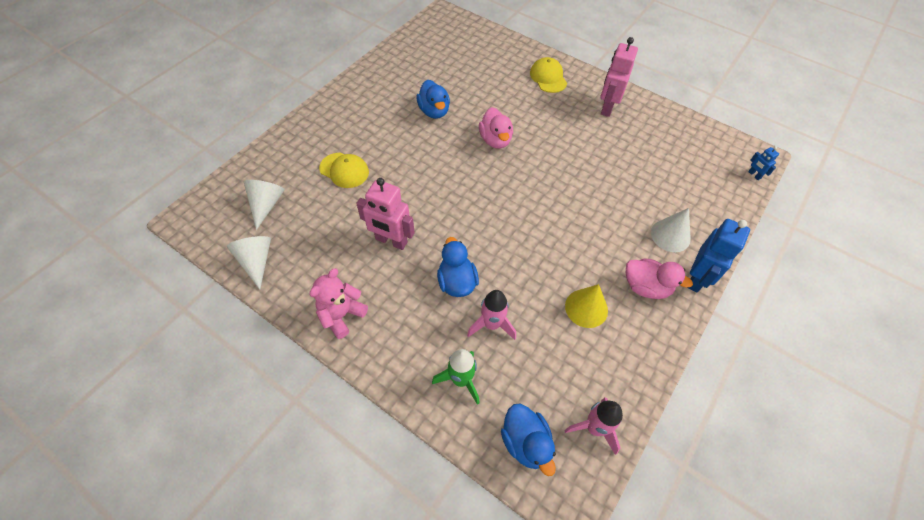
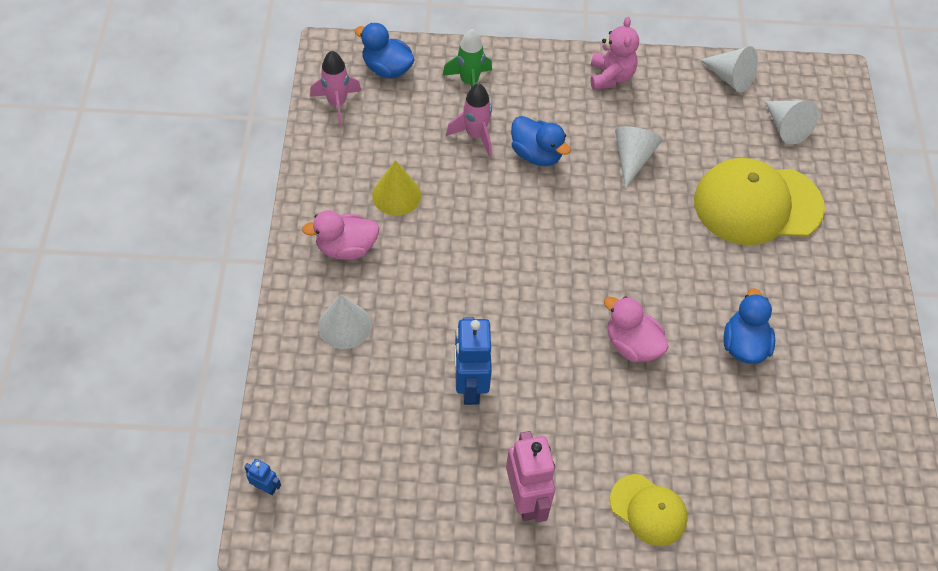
camera: 145 degrees right, 0 degrees up
yellow cap [319,153,369,188] -> yellow cap [694,158,825,245], size x1.87
pink robot [356,178,415,250] -> white cone [615,126,662,188]
blue duck [416,80,450,119] -> blue duck turned 60 degrees clockwise [723,288,775,364]
blue robot [688,219,750,292] -> blue robot moved to [454,317,492,405]

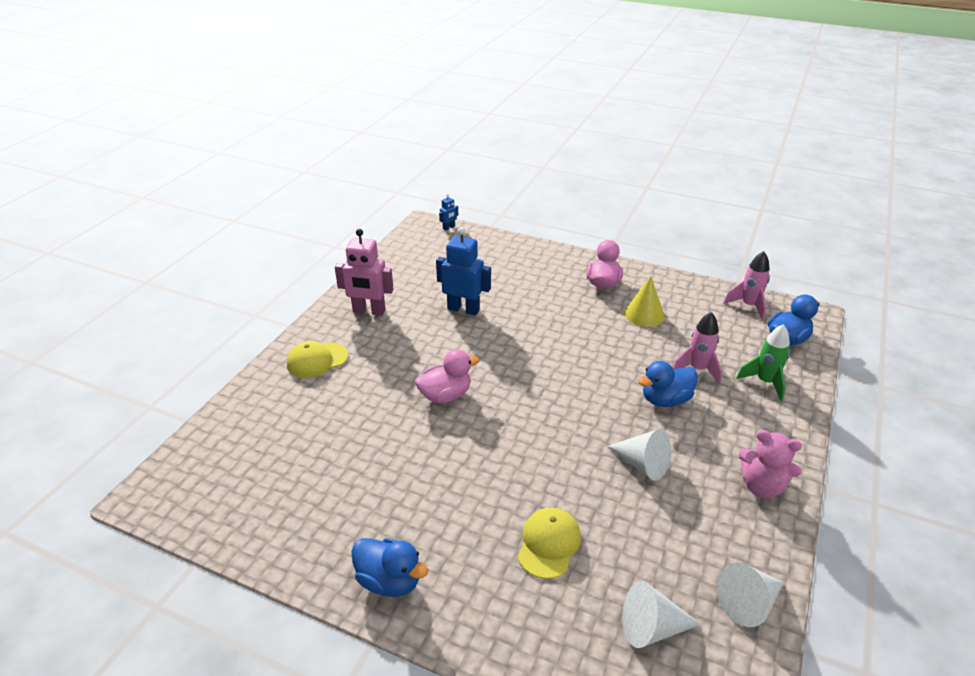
camera: 115 degrees right, 20 degrees down
white cone [318,294,371,349] -> none
yellow cap [694,158,825,245] -> yellow cap [518,508,581,579], size x0.53
blue duck [723,288,775,364] -> blue duck moved to [351,538,428,597]

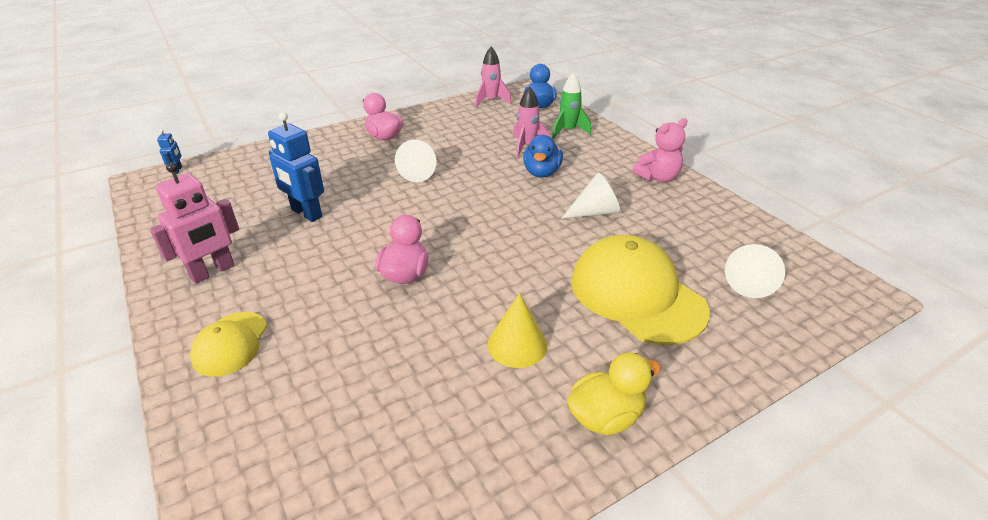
camera: 55 degrees left, 0 degrees up
blue duck [351,538,428,597] -> yellow duck [567,352,661,435]
blue robot [436,227,491,315] -> blue robot turned 105 degrees counterclockwise [268,112,324,222]
yellow cap [518,508,581,579] -> yellow cap [571,235,710,345], size x1.87
yellow cone [624,276,665,327] -> yellow cone moved to [488,293,547,368]
white cone [716,563,784,627] -> white cone moved to [395,139,436,182]

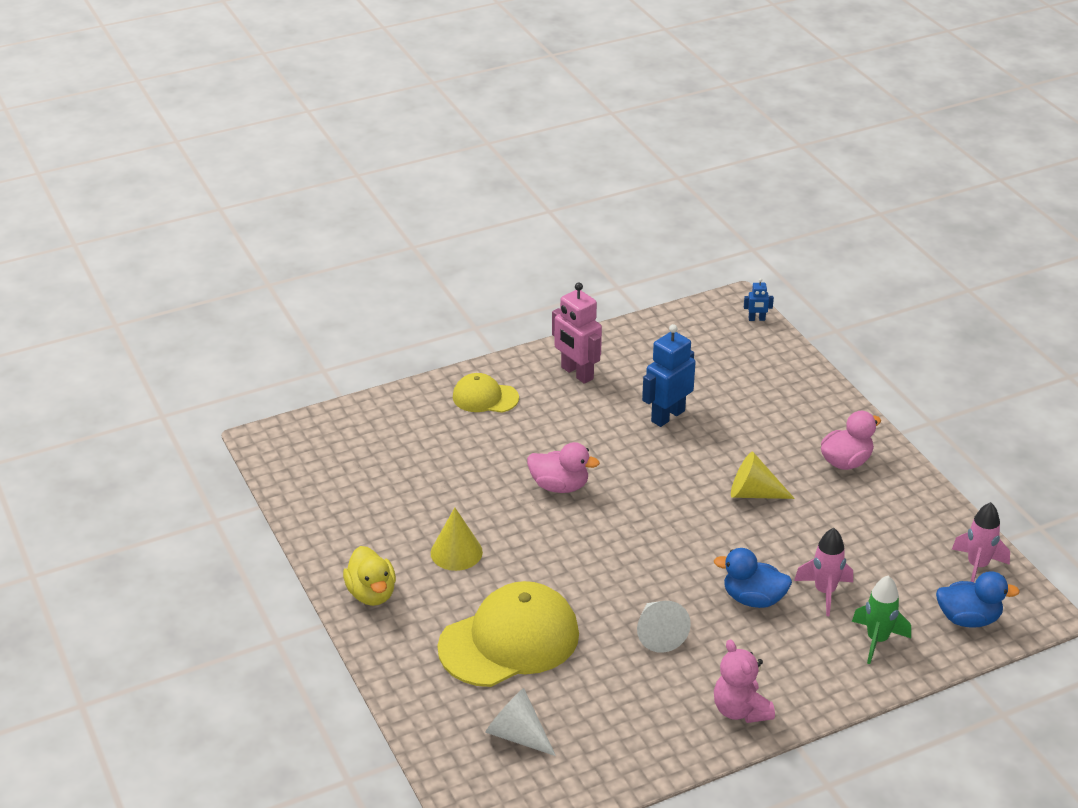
camera: 95 degrees right, 0 degrees up
white cone [395,139,436,182] -> yellow cone [731,452,795,499]

